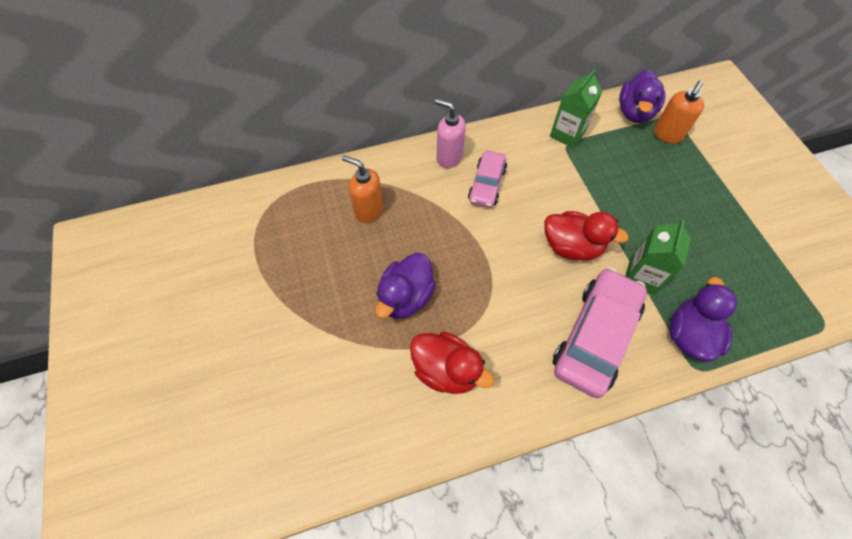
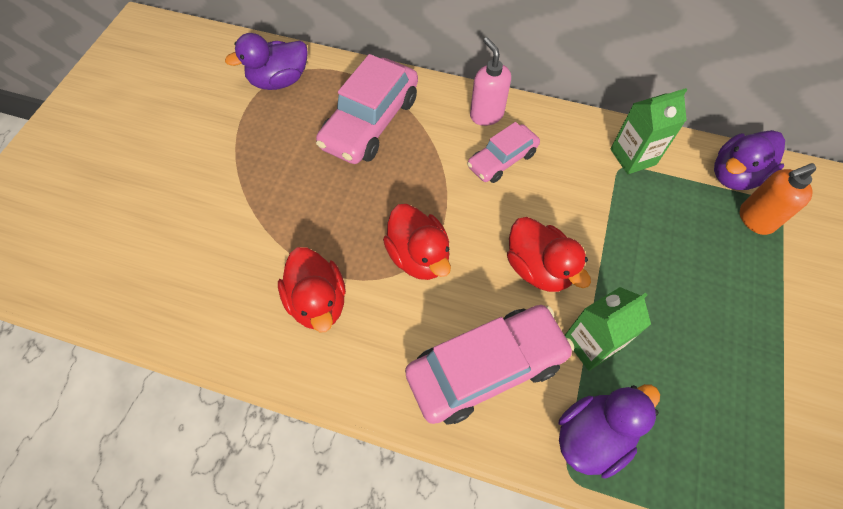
camera: 35 degrees right, 0 degrees up
orange soap dispenser [342,155,383,223] -> pink car [316,54,418,164]
purple duck [375,253,436,319] -> purple duck moved to [225,33,308,90]
none -> red duck [383,204,451,280]

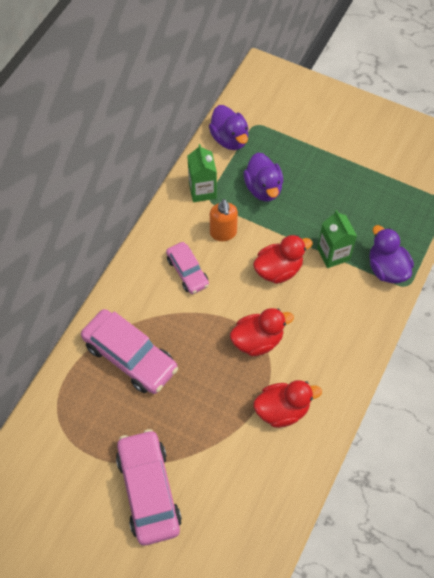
camera: 80 degrees left, 0 degrees up
purple duck [225,33,308,90] -> purple duck moved to [243,152,283,202]
pink car [405,305,574,425] -> pink car moved to [116,429,182,545]
pink soap dispenser [470,37,511,126] -> none
orange soap dispenser [740,163,816,235] -> orange soap dispenser moved to [210,199,238,241]

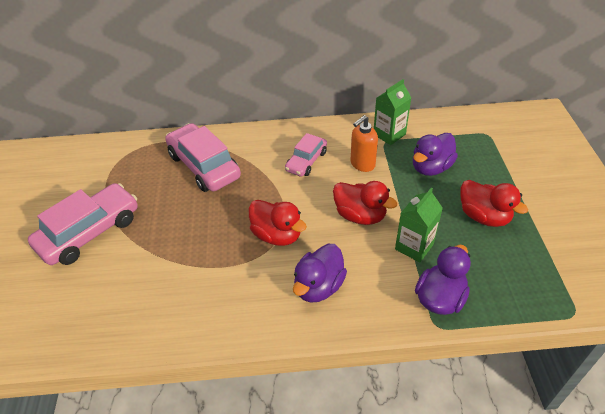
camera: 60 degrees right, 15 degrees down
pink car [81,309,178,394] -> pink car turned 135 degrees clockwise [165,123,241,192]
purple duck [209,105,248,150] -> purple duck moved to [293,244,347,303]
red duck [253,380,322,428] -> red duck moved to [461,180,528,227]

